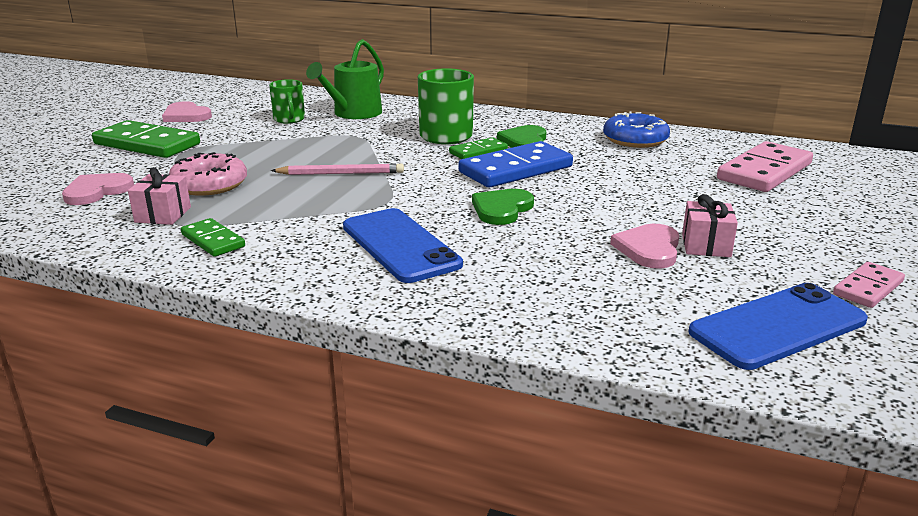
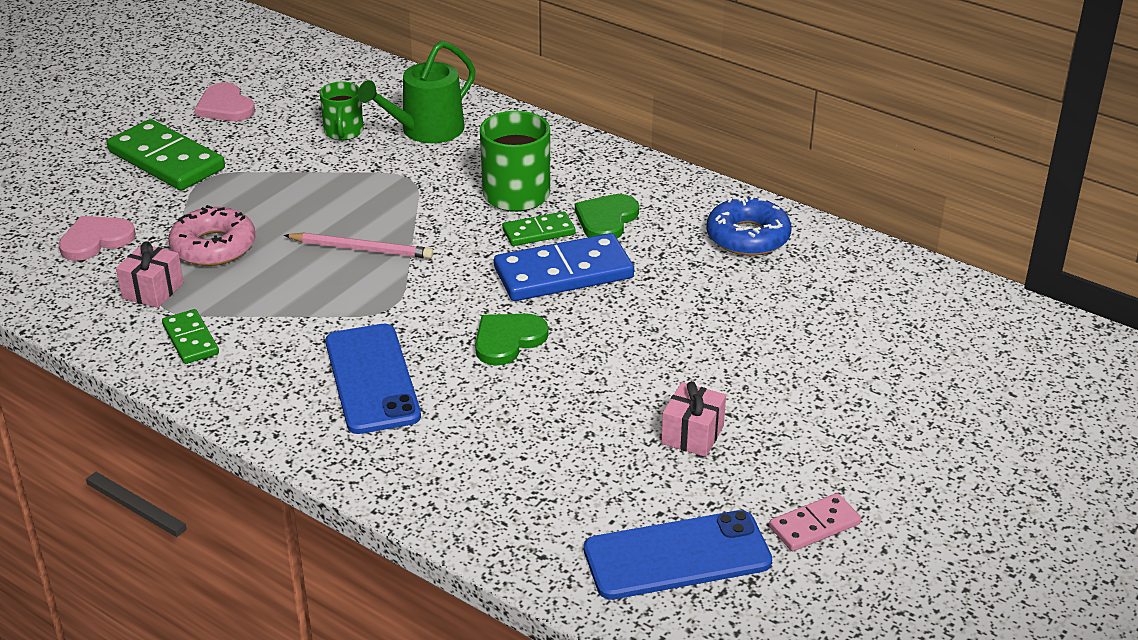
camera: 15 degrees right, 10 degrees up
pink heart [610,224,679,269] -> none
pink domino [717,141,813,192] -> none

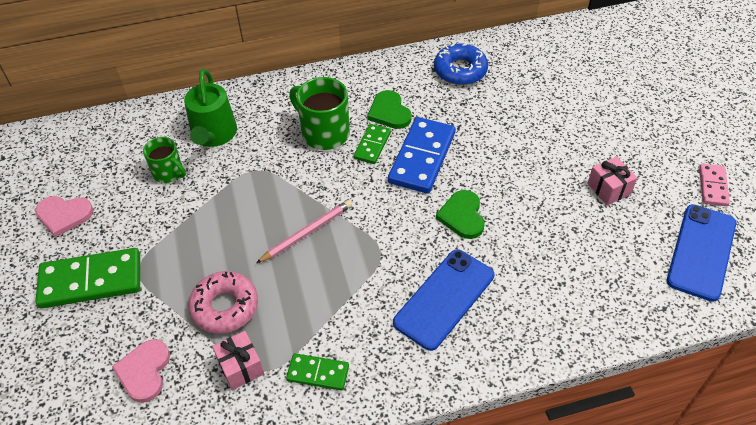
camera: 50 degrees left, 15 degrees up
blue phone [325,324,421,434] -> blue phone turned 75 degrees counterclockwise [393,249,494,351]

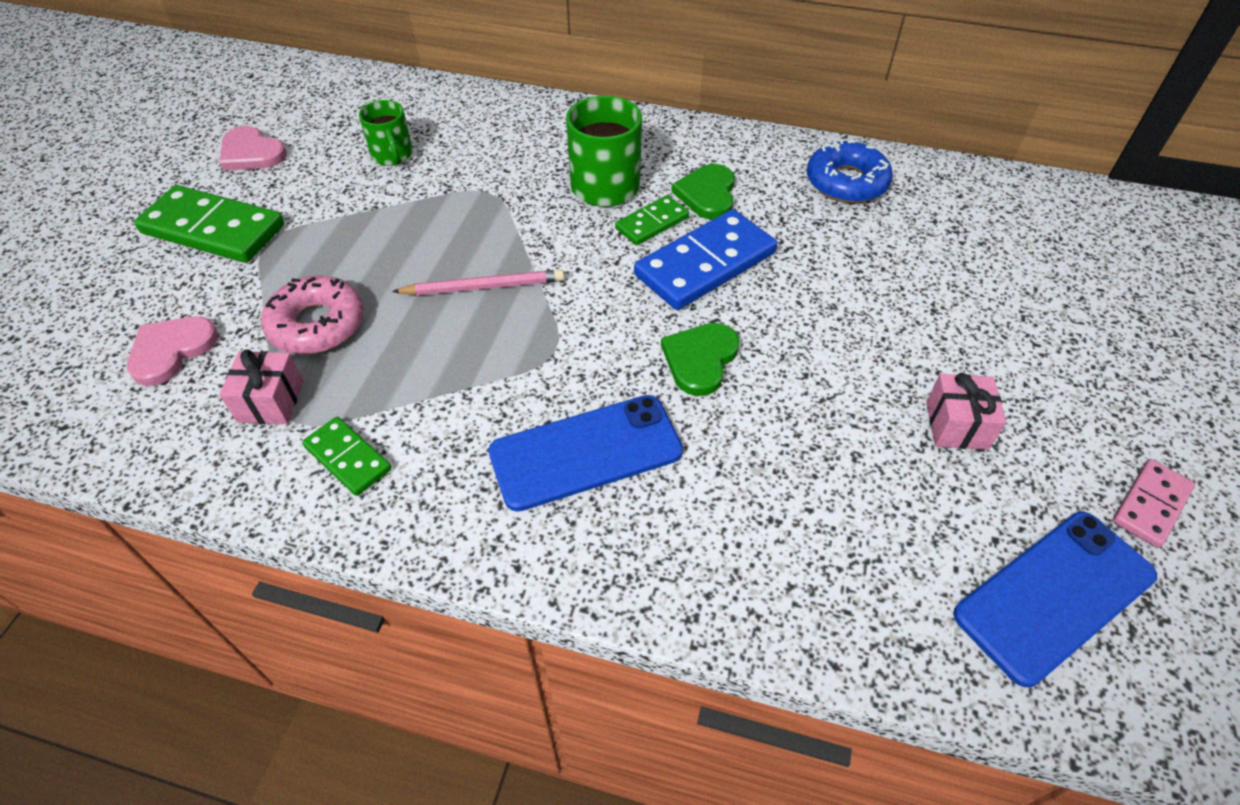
camera: 30 degrees right, 0 degrees up
green watering can [184,69,237,147] -> none

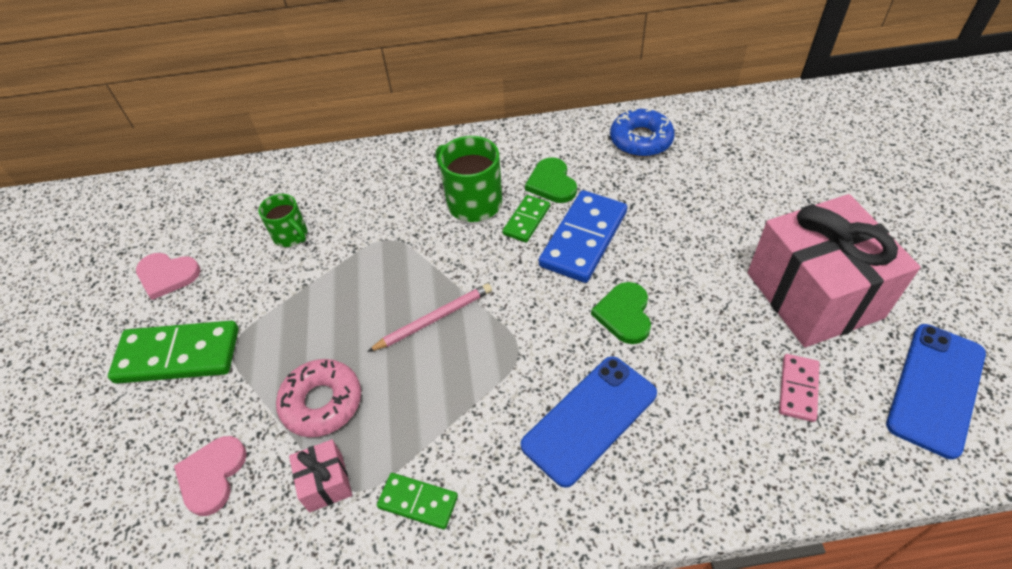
camera: 20 degrees left, 0 degrees up
pink gift [926,373,1006,450] -> pink gift [748,194,920,347], size x2.44
pink domino [1113,459,1195,548] -> pink domino moved to [779,354,820,422]

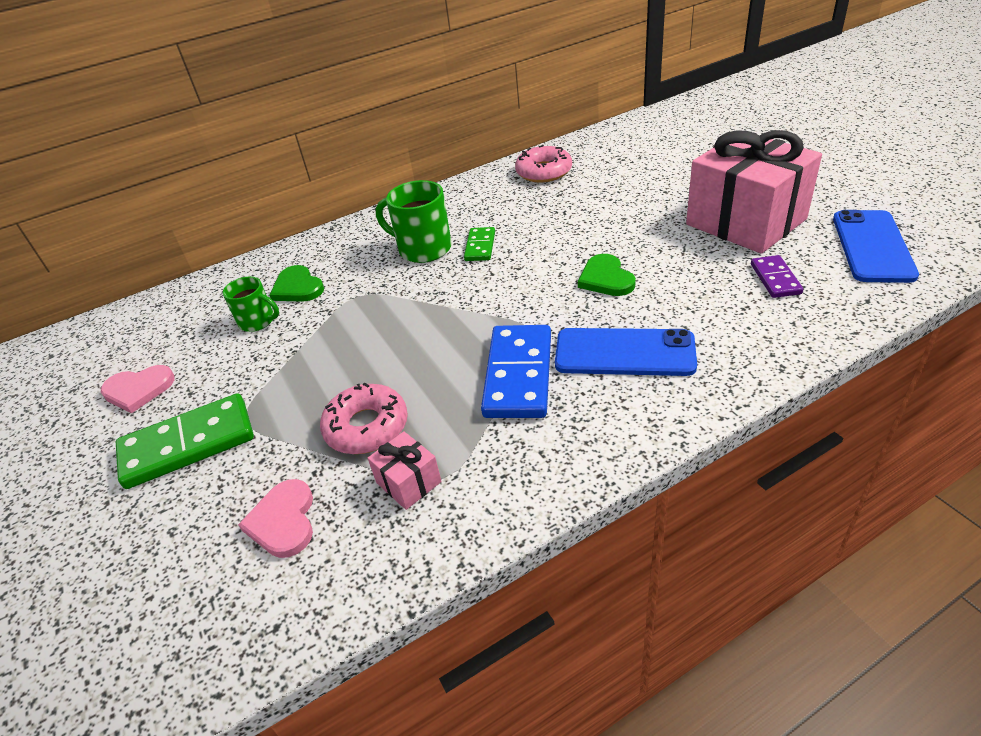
camera: 20 degrees left, 10 degrees down
pink pencil [367,283,492,352] -> none
green domino [377,473,458,530] -> none
blue phone [521,356,657,488] -> blue phone turned 75 degrees clockwise [555,328,697,376]
green heart [525,157,577,203] -> green heart moved to [270,265,324,302]
blue domino [539,190,627,283] -> blue domino moved to [481,325,551,418]
blue donut [610,108,675,157] -> pink donut [515,145,572,182]
pink domino [779,354,820,422] -> purple domino [751,255,803,298]

